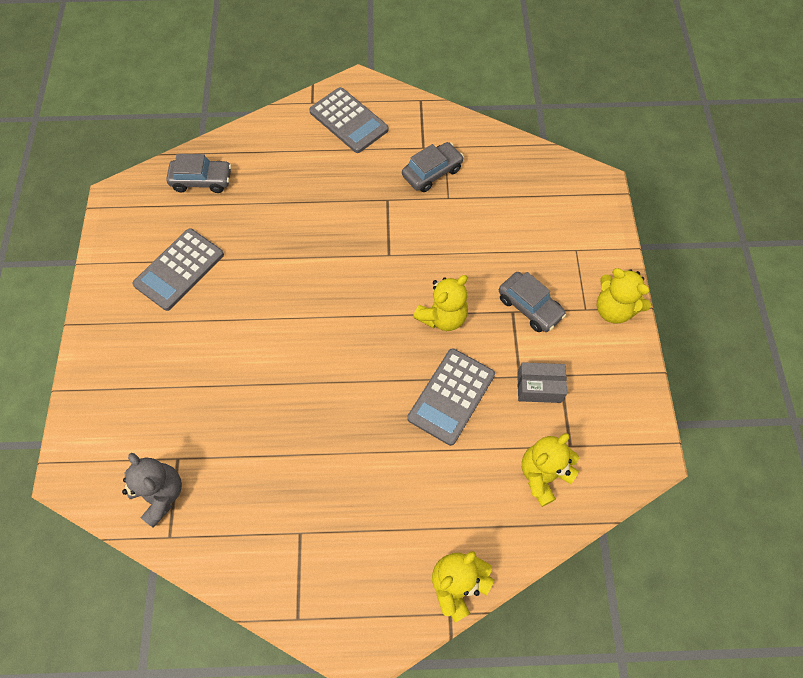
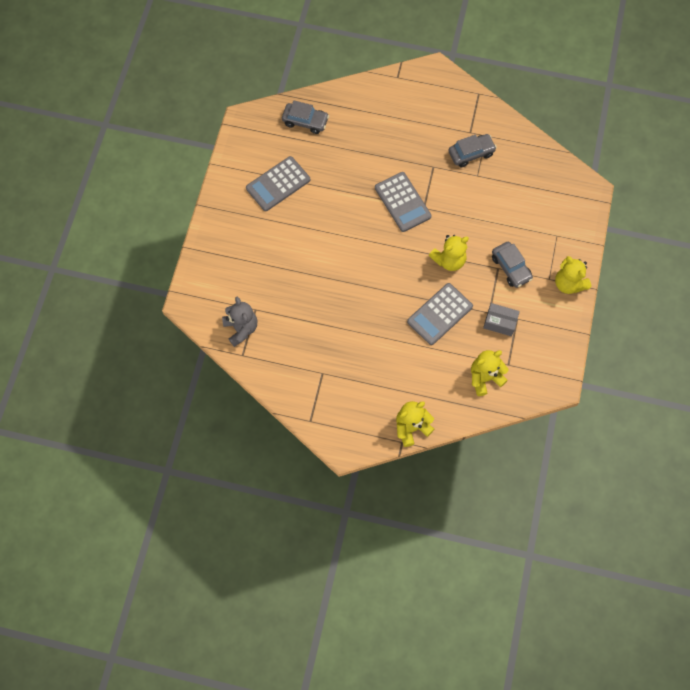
camera: 15 degrees right, 5 degrees up
grey calculator [309,87,389,153] -> grey calculator moved to [375,172,431,232]

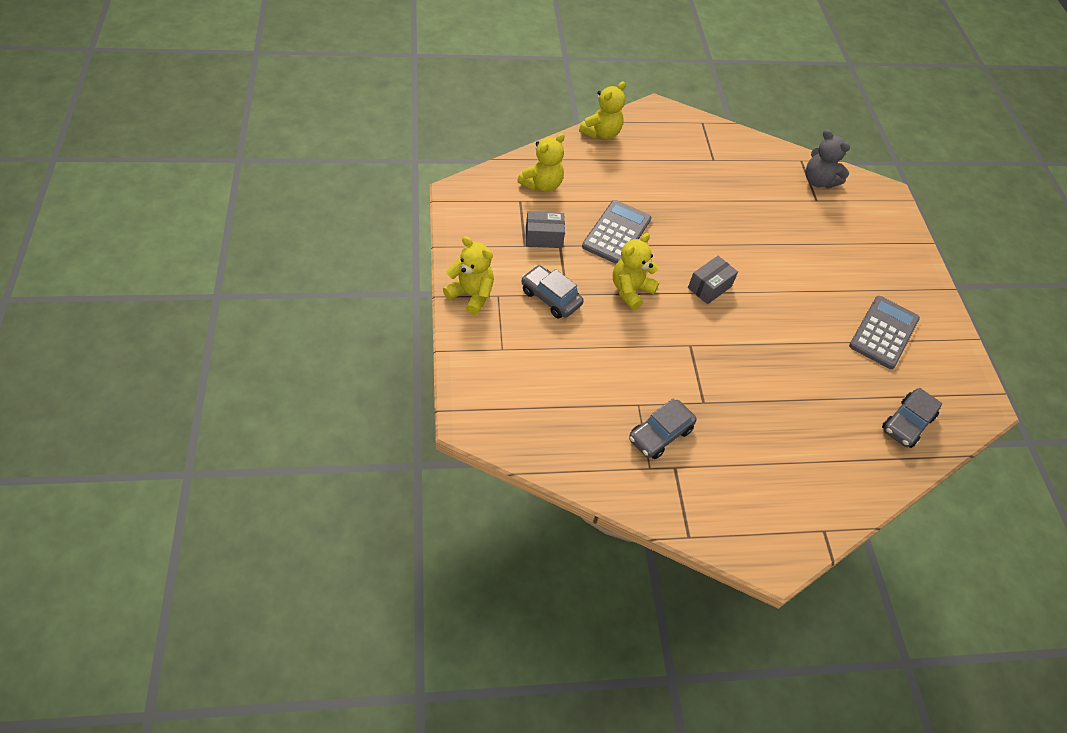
camera: 155 degrees right, 15 degrees down
grey car [282,101,329,134] -> grey car turned 45 degrees counterclockwise [882,388,942,448]
grey calculator [375,172,431,232] -> none
none -> grey box [688,256,738,304]

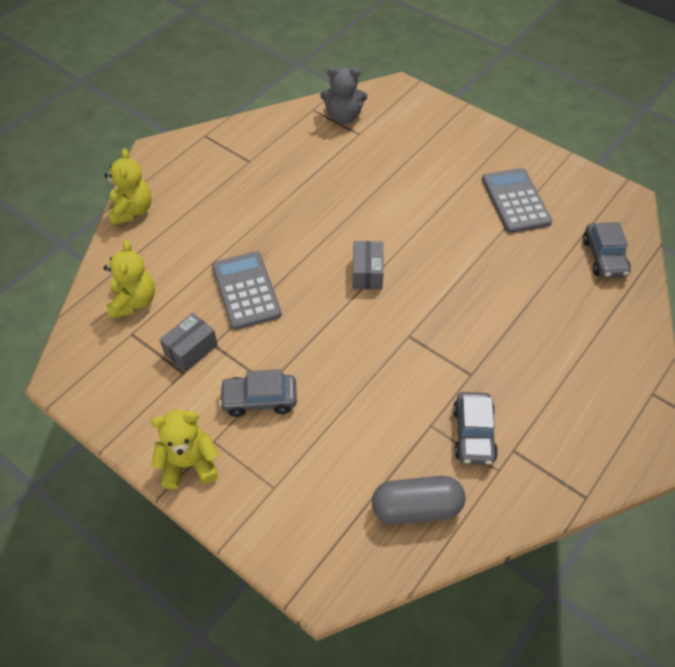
camera: 40 degrees left, 0 degrees up
yellow teddy bear [613,233,659,310] -> none
none -> grey capsule [372,476,466,525]

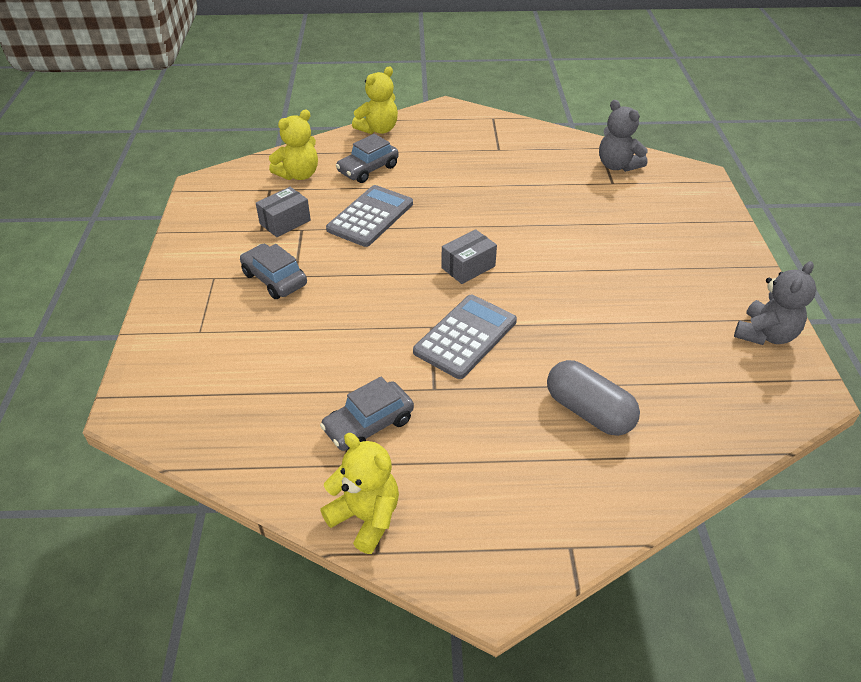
camera: 50 degrees right, 10 degrees down
yellow teddy bear [151,410,219,490] -> yellow teddy bear moved to [320,433,399,554]
grey box [159,313,218,372] -> grey box turned 45 degrees counterclockwise [256,187,311,237]
grey capsule [372,476,466,525] -> grey capsule moved to [547,360,640,436]
grey calculator [482,168,552,233] -> grey calculator moved to [413,295,517,379]
grey car [583,222,631,278] -> grey car moved to [336,134,399,183]
none -> grey teddy bear [734,261,816,345]

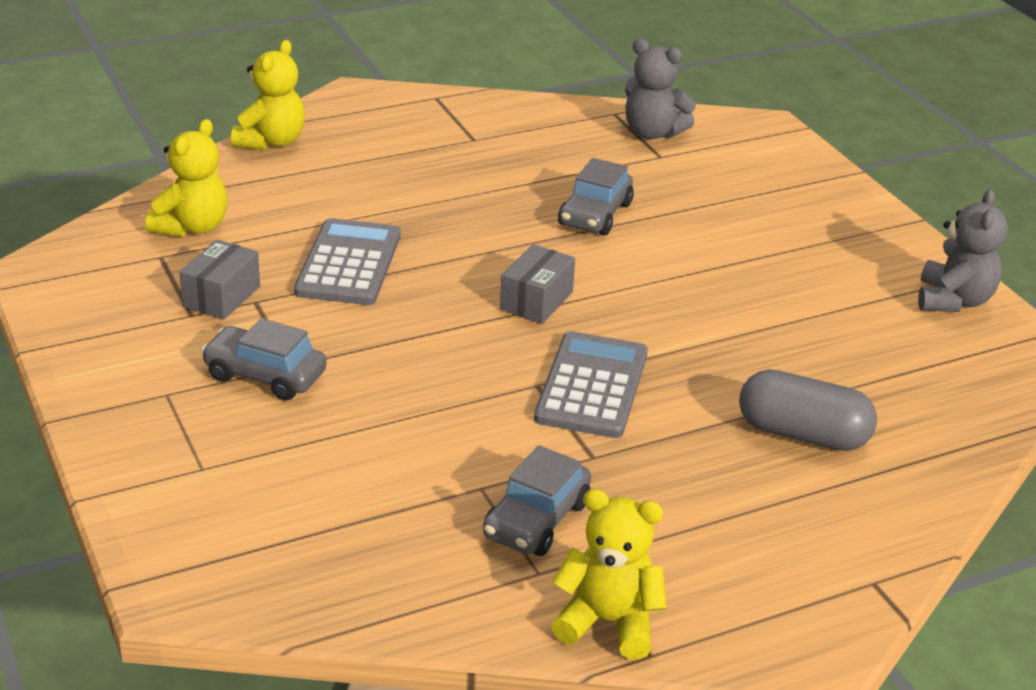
camera: 25 degrees left, 10 degrees down
grey car [336,134,399,183] -> grey car moved to [558,158,634,235]

